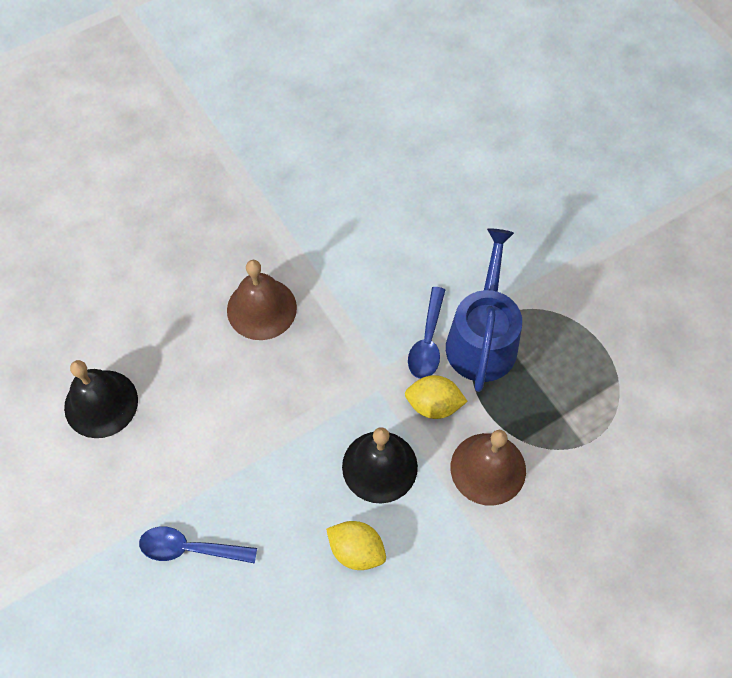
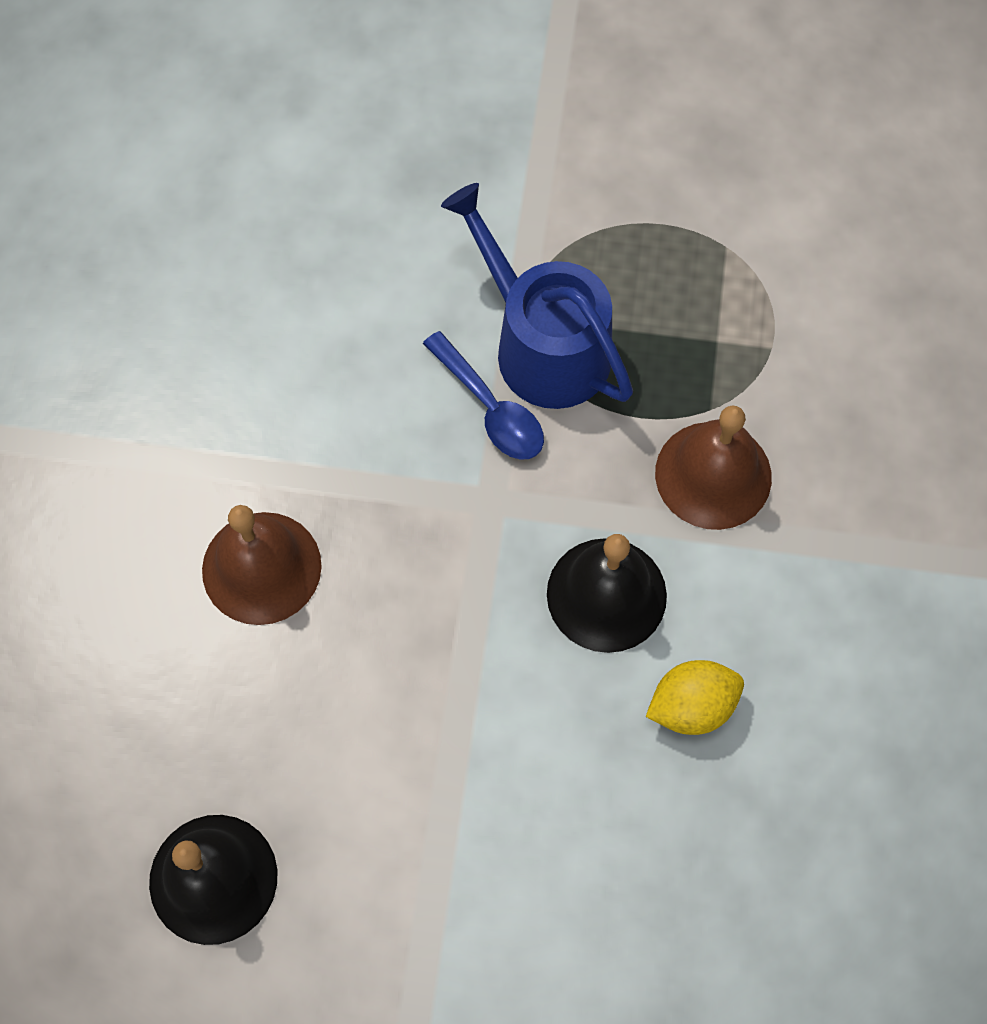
camera: 50 degrees left, 5 degrees up
blue spoon [139,527,257,564] -> none
yellow lemon [405,375,468,419] -> none

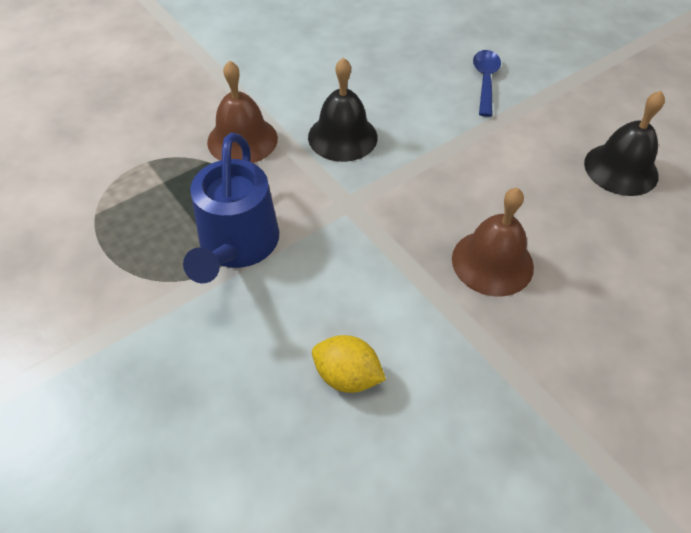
camera: 135 degrees left, 15 degrees down
blue spoon [423,331,544,460] -> blue spoon moved to [473,50,501,117]
yellow lemon [646,660,744,735] -> yellow lemon moved to [312,335,386,393]

